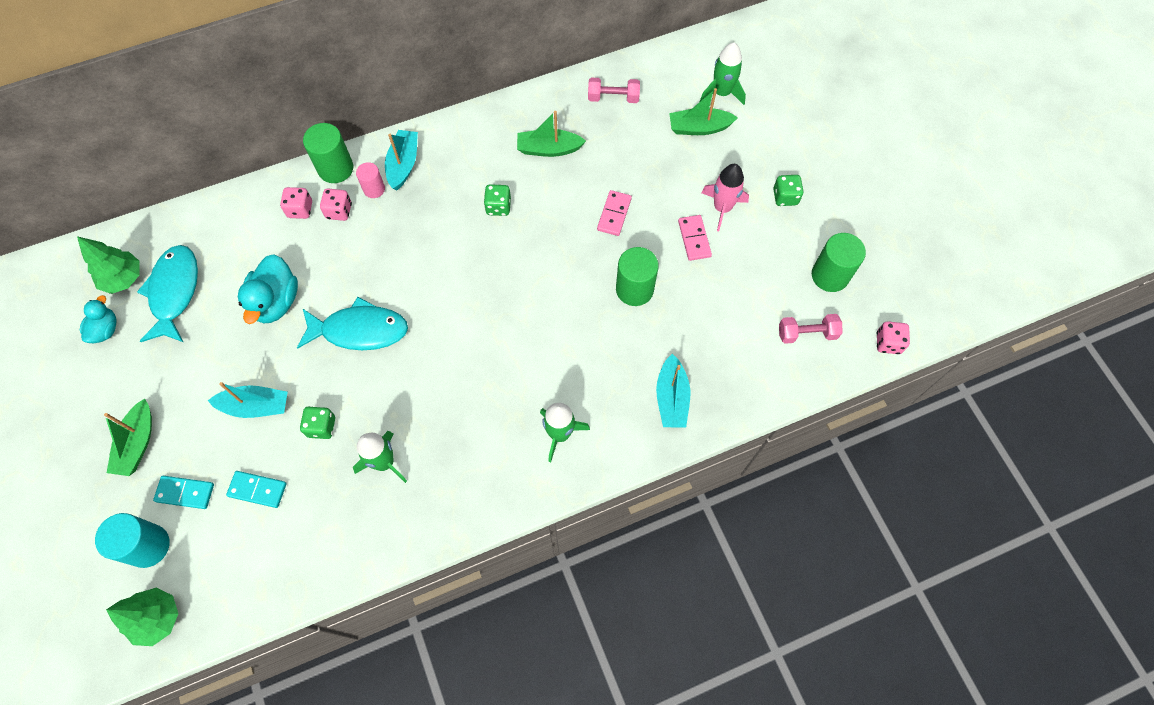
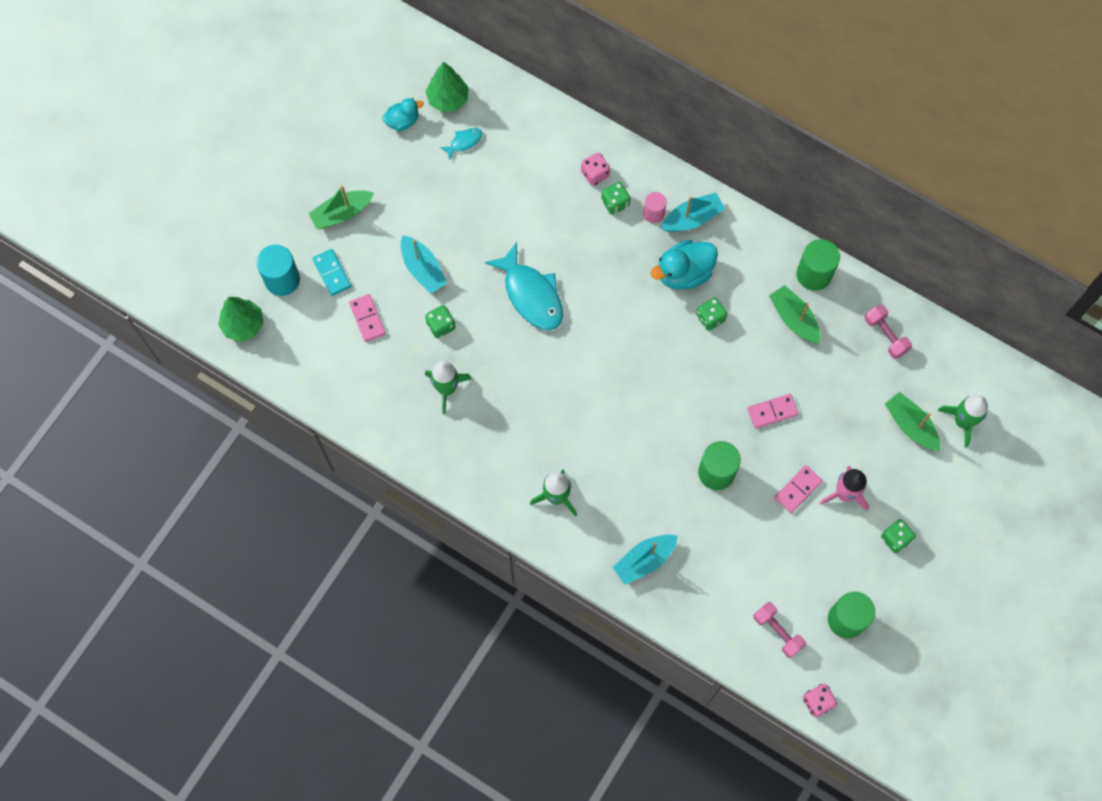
camera: 55 degrees right, 5 degrees up
turquoise fish [137,245,198,342] -> turquoise fish [440,128,482,161], size x0.46
turquoise domino [226,471,287,508] -> pink domino [349,294,386,342]
turquoise duck [238,254,298,324] -> turquoise duck moved to [651,240,718,290]
green cylinder [303,123,353,183] -> green cylinder moved to [797,239,840,291]
pink dice [320,189,352,221] -> green dice [601,182,631,215]

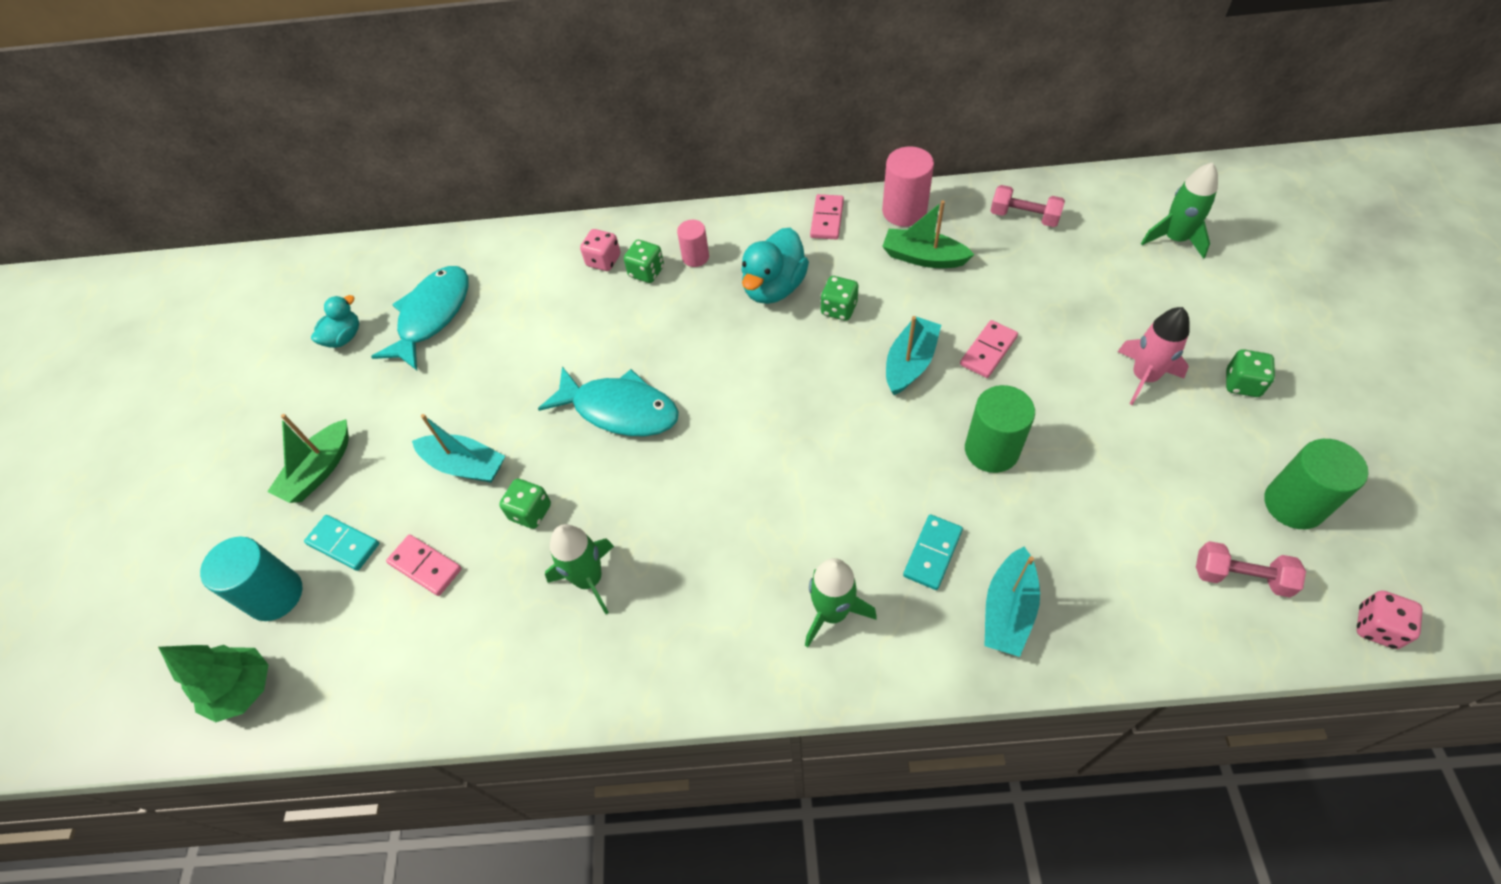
camera: 30 degrees left, 15 degrees down
green tree [426,62,469,112] -> none
turquoise fish [440,128,482,161] -> turquoise fish [371,266,469,370], size x2.17
turquoise boat [661,193,725,232] -> turquoise boat moved to [886,316,941,395]
pink domino [774,465,823,513] -> pink domino moved to [810,194,844,239]
green cylinder [797,239,840,291] -> pink cylinder [882,146,934,227]
green boat [885,392,940,451] -> none
none -> turquoise domino [903,514,963,590]

